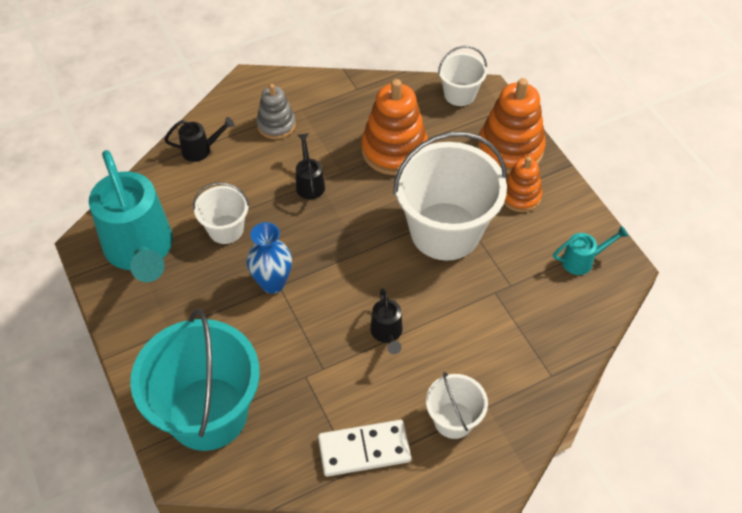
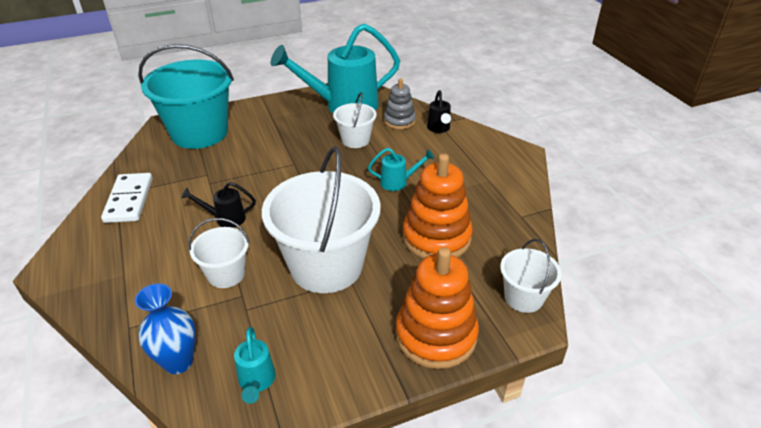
camera: 95 degrees right, 15 degrees down
blue vase [246,222,292,294] -> blue vase moved to [135,283,196,374]
grey stacking toy [256,84,296,139] -> grey stacking toy moved to [384,78,416,129]
black watering can [296,133,325,199] -> turquoise watering can [368,148,434,191]
white bucket [426,372,488,439] -> white bucket moved to [188,218,250,288]
orange stacking toy [504,156,542,212] -> none

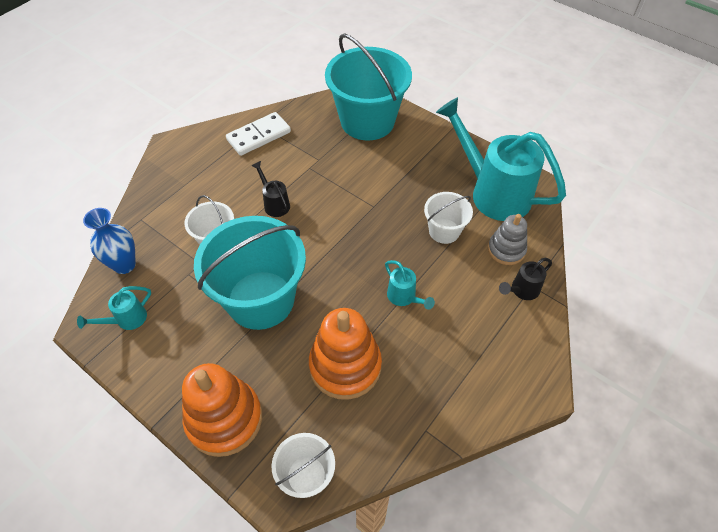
camera: 60 degrees right, 15 degrees up
white bucket [262,146,380,293] -> turquoise bucket [194,216,306,330]

